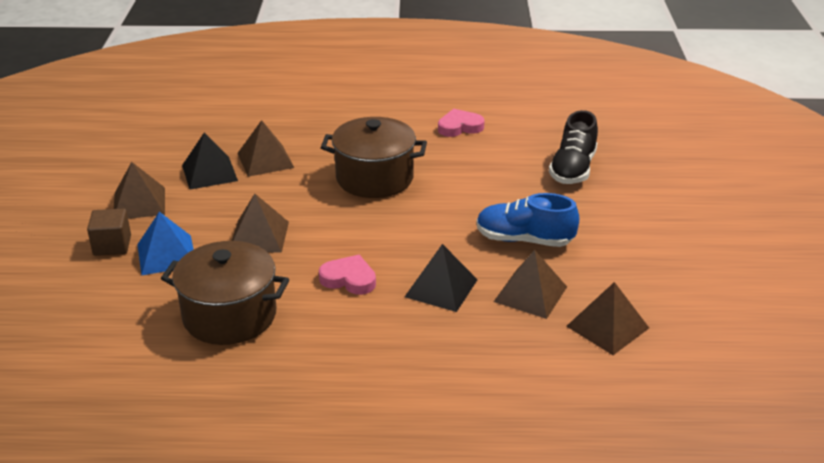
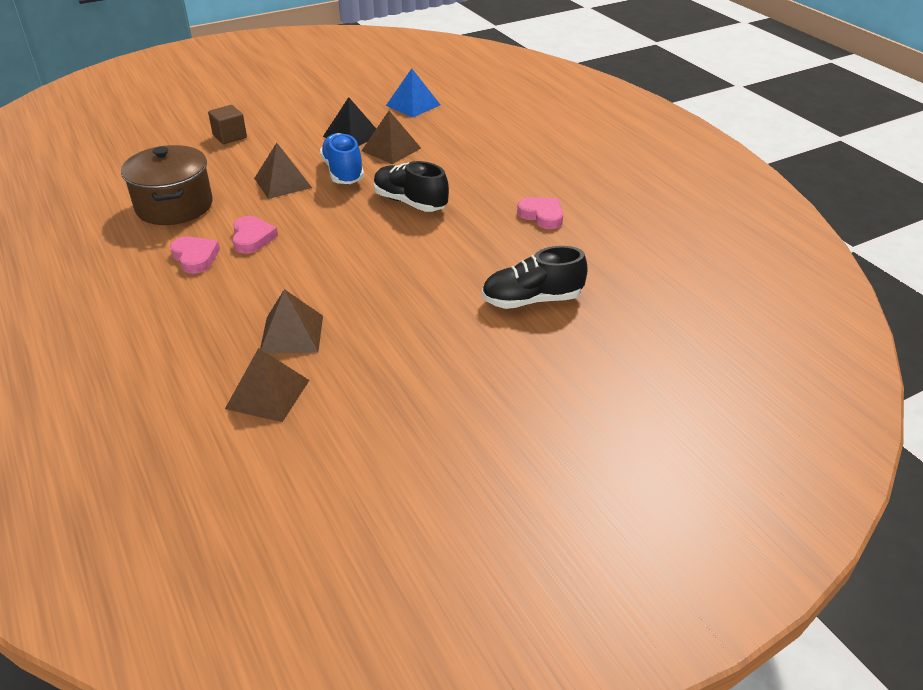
camera: 60 degrees right, 5 degrees up
brown pyramid [114,162,165,219] -> none
blue pyramid [137,212,194,276] -> blue pyramid moved to [386,69,440,118]
brown pot [321,117,427,198] -> black shoe [373,161,449,212]
black pyramid [405,244,478,312] -> none
blue shoe [476,193,579,247] -> blue shoe moved to [320,133,364,184]
none -> pink heart [170,236,220,274]

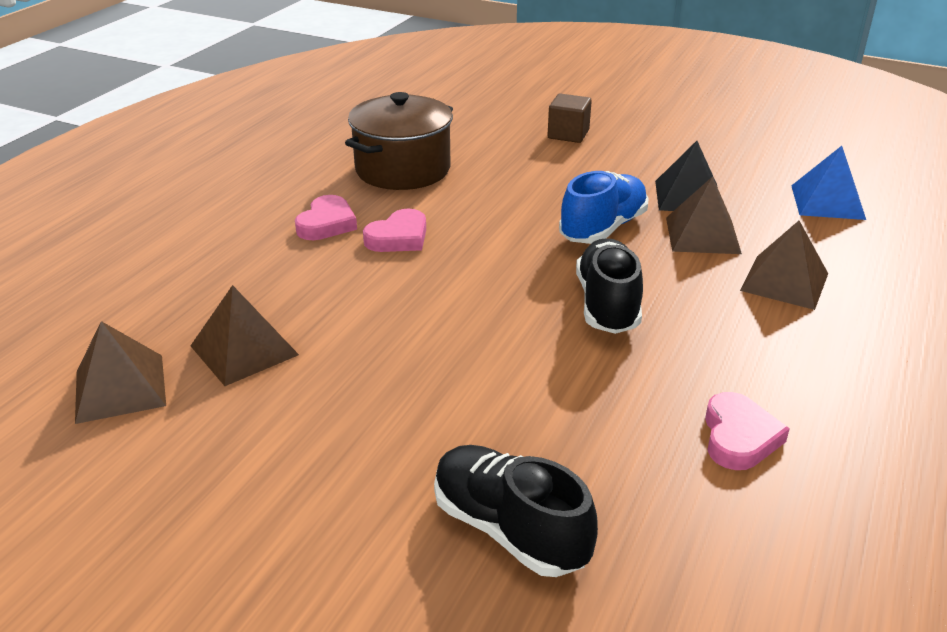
camera: 55 degrees right, 5 degrees down
brown pyramid [254,143,312,199] -> brown pyramid moved to [740,221,828,310]

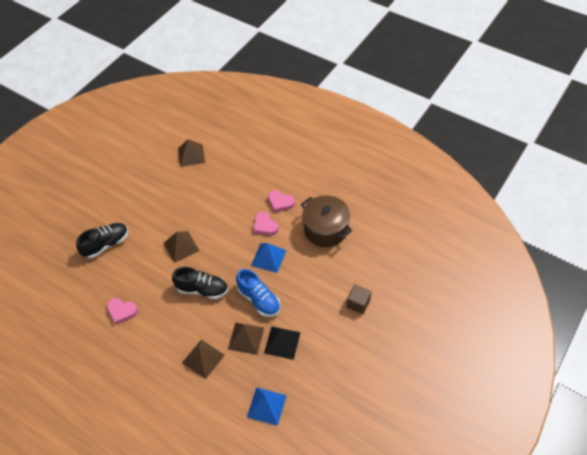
camera: 100 degrees right, 20 degrees up
brown pyramid [191,285,299,386] -> brown pyramid moved to [164,231,199,263]
none -> blue pyramid [251,243,286,273]

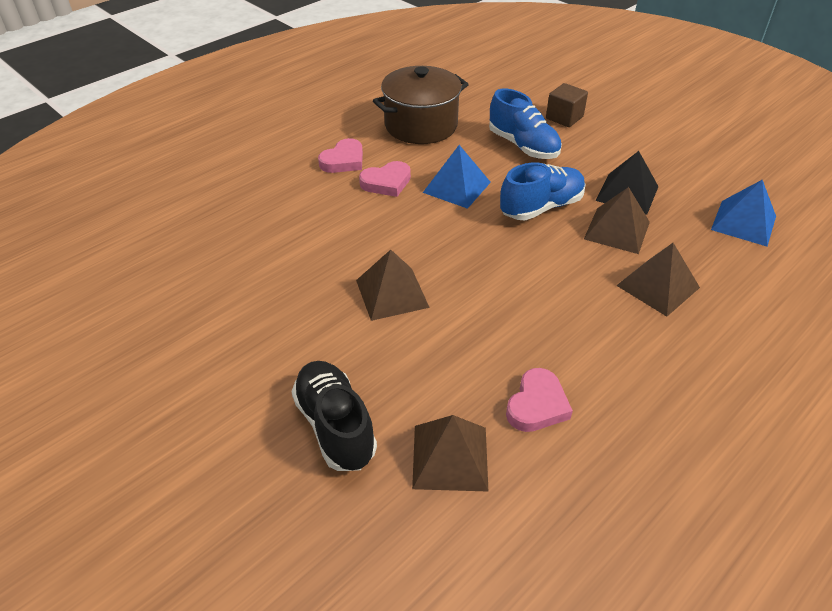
camera: 80 degrees left, 10 degrees down
black shoe [172,267,228,299] -> none
brown pyramid [178,139,205,167] -> brown pyramid moved to [412,415,489,492]
none -> blue shoe [489,89,562,159]

